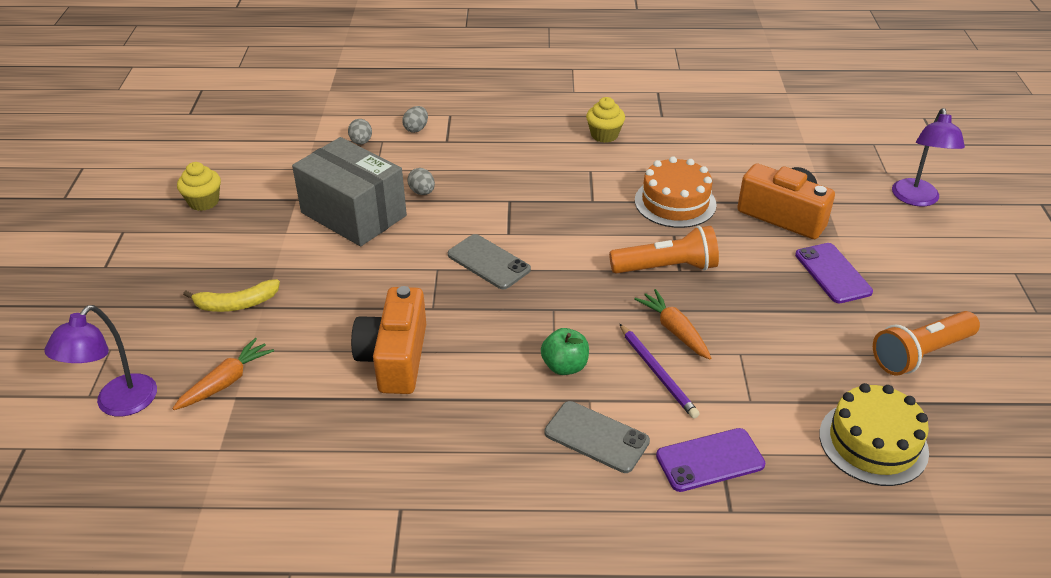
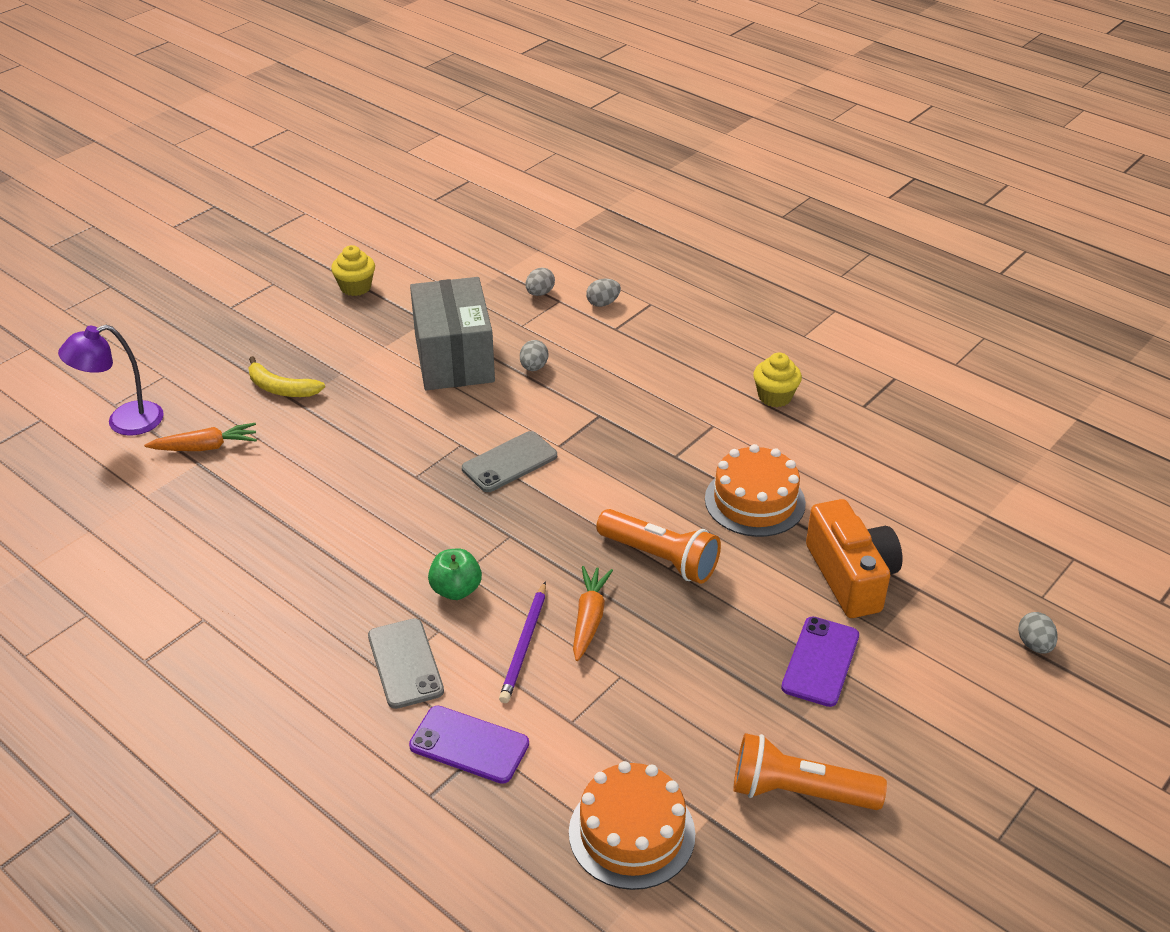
camera: 40 degrees right, 0 degrees up
orange camera [351,286,426,394] -> none
grey phone [448,234,531,290] -> grey phone turned 60 degrees clockwise [462,431,557,492]
yellow cake [819,383,929,486] -> orange cake [569,761,695,890]
purple lamp [892,108,965,206] -> grey egg [1018,612,1058,653]

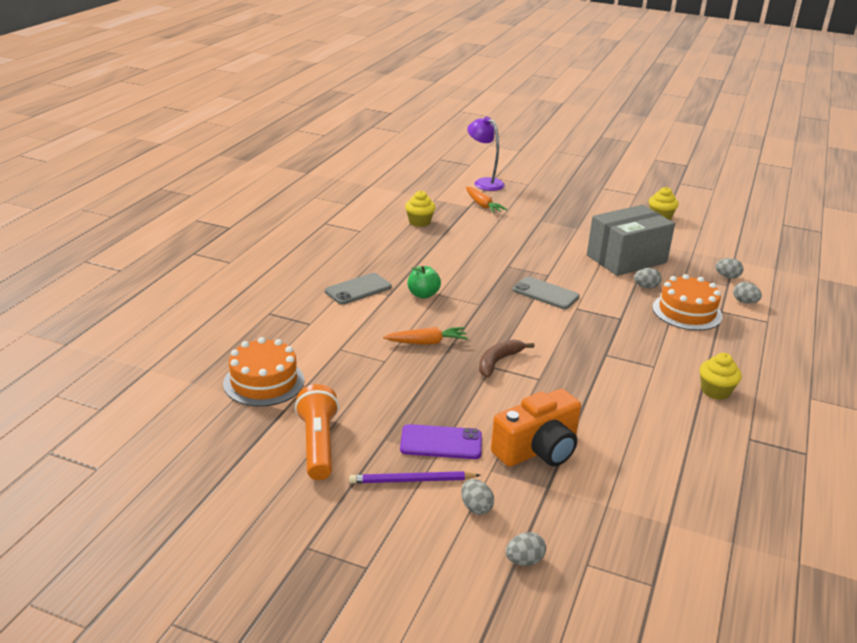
camera: 70 degrees right, 10 degrees down
yellow banana [248,356,325,397] -> none
purple phone [409,706,529,784] -> none
purple pencil [499,581,546,703] -> purple pencil moved to [349,471,481,484]
orange flashlight [596,509,721,584] -> brown banana [479,339,535,378]
orange cake [705,444,806,537] -> orange cake moved to [653,274,723,331]
none -> yellow cupcake [405,191,436,227]
none -> grey egg [461,479,494,515]

